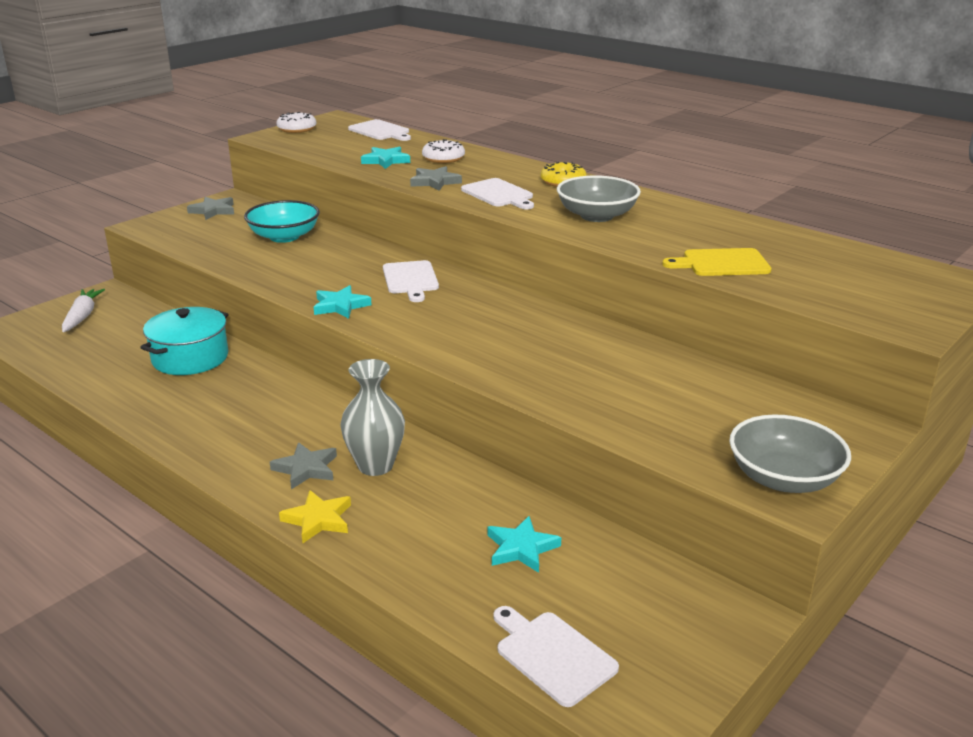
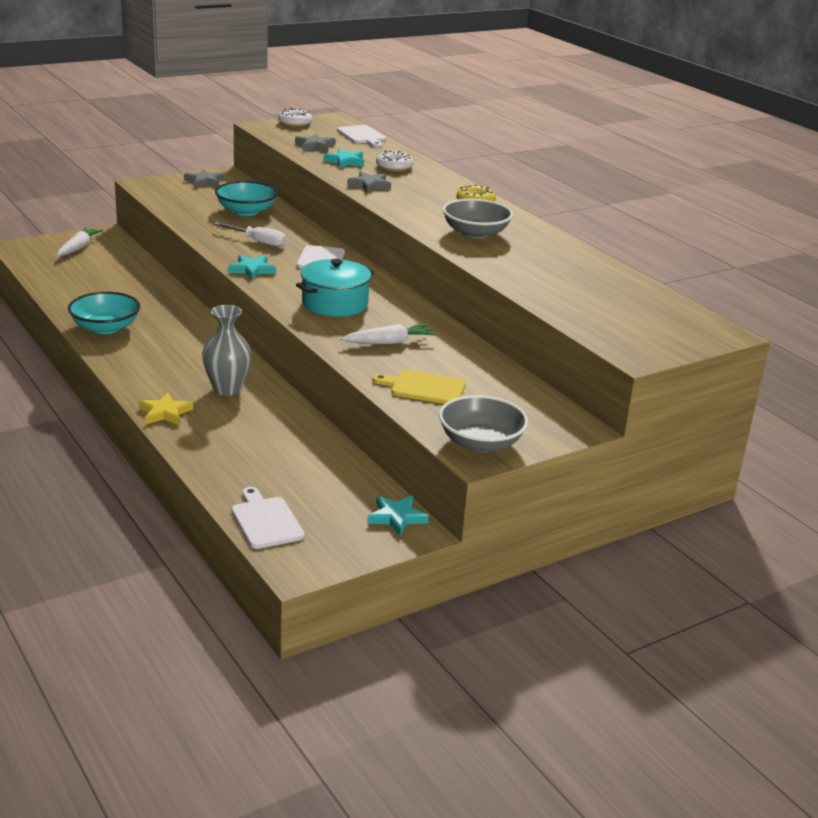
camera: 15 degrees right, 0 degrees up
turquoise pot [140,307,229,375] -> turquoise pot moved to [296,259,375,317]
grey star [270,442,337,489] -> grey star moved to [295,133,336,152]
white cutting board [461,178,534,209] -> none
turquoise star [488,516,561,573] -> turquoise star moved to [367,496,429,536]
yellow cutting board [662,248,772,276] -> yellow cutting board moved to [372,370,466,404]
none -> turquoise bowl [68,292,140,334]
none -> white screwdriver [214,222,286,247]
none -> white carrot [341,324,436,344]

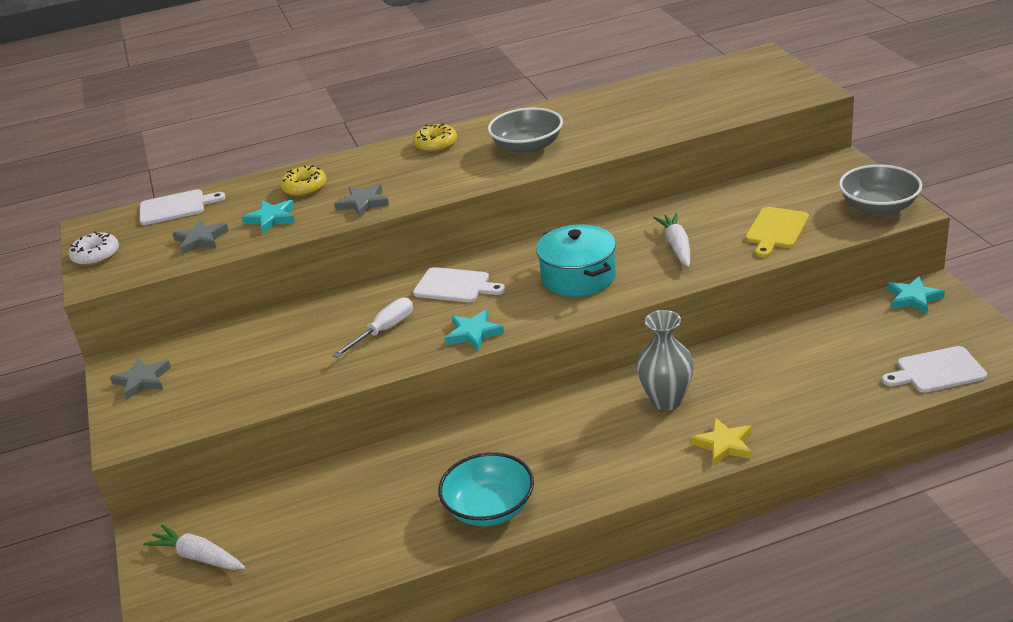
camera: 70 degrees left, 5 degrees up
turquoise bowl [215,181,278,216] -> none
white donut [376,151,413,172] -> yellow donut [280,165,326,197]

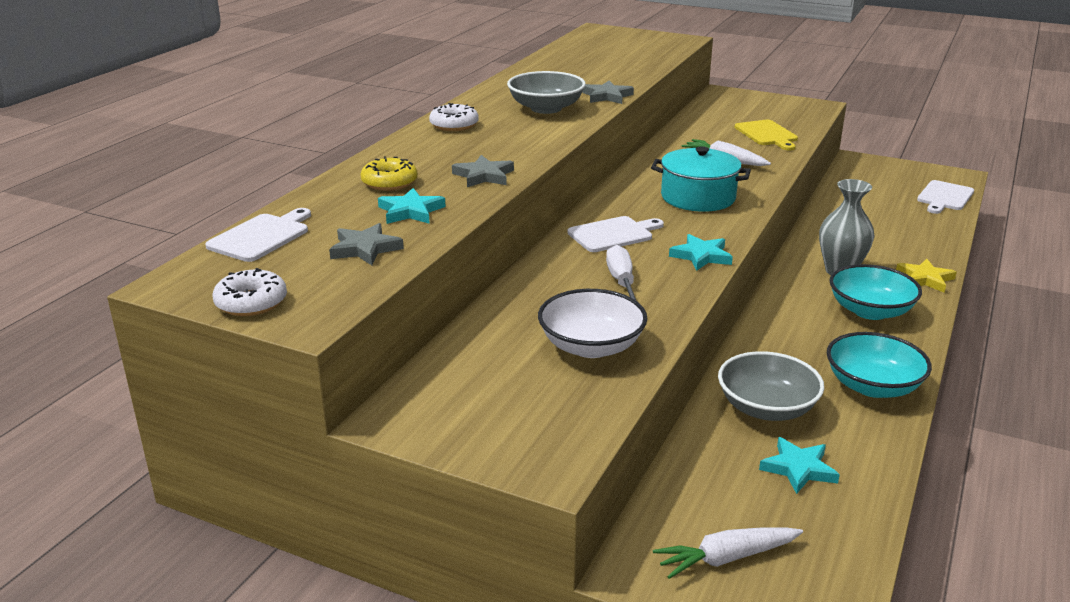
camera: 50 degrees left, 5 degrees down
grey star [110,357,171,400] -> grey star moved to [583,80,634,104]
yellow donut [413,123,457,152] -> white donut [429,103,479,131]
grey bowl [839,165,922,215] -> grey bowl moved to [718,351,824,421]
turquoise star [887,276,945,314] -> turquoise star moved to [759,437,840,494]
none -> white bowl [538,289,647,358]
none -> turquoise bowl [829,264,922,320]

